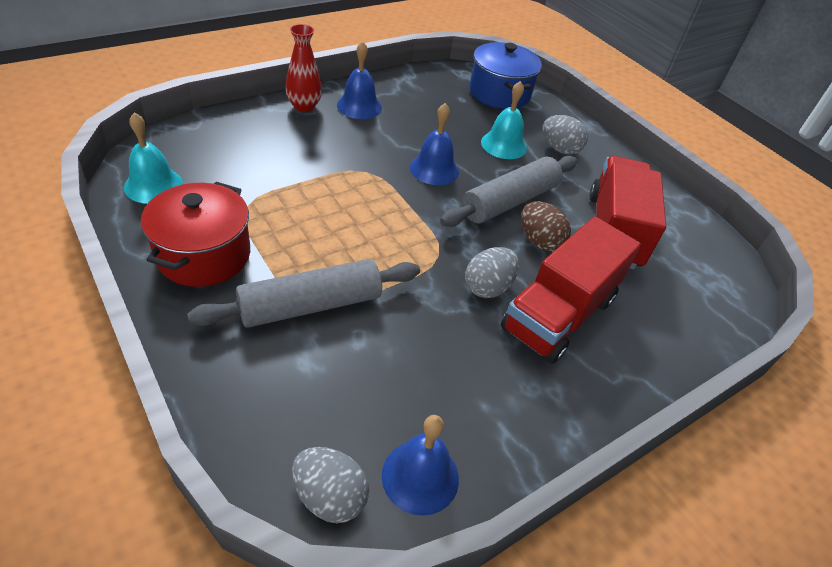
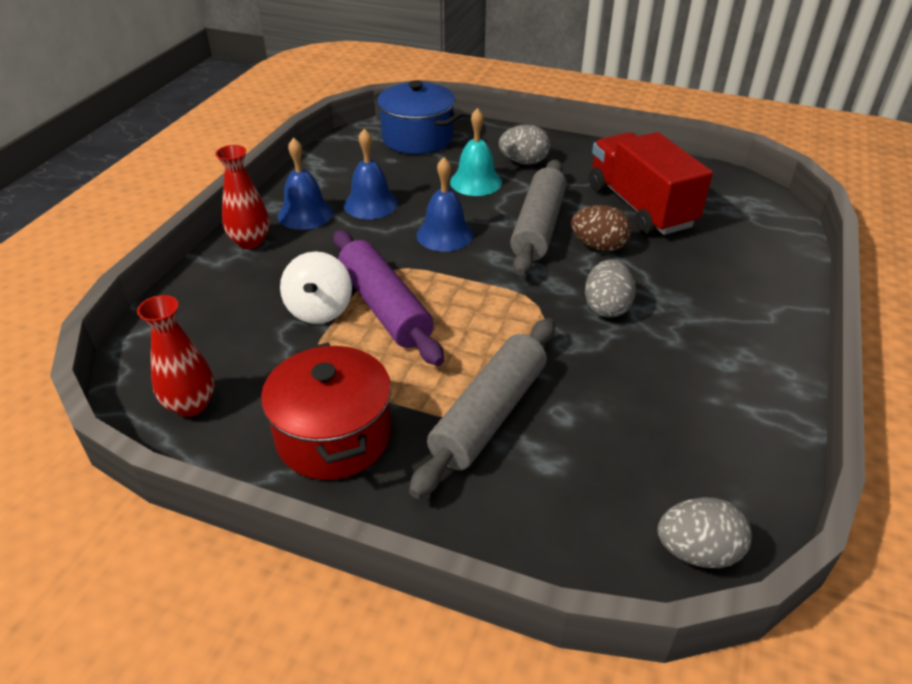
camera: 30 degrees left, 5 degrees down
turquoise bell [124,112,183,204] -> red vase [137,295,215,417]
blue bell [382,415,459,516] -> blue bell moved to [344,128,398,219]
red truck [501,217,641,364] -> none
none -> white spinning top [280,251,352,324]
none -> purple rolling pin [333,230,444,366]

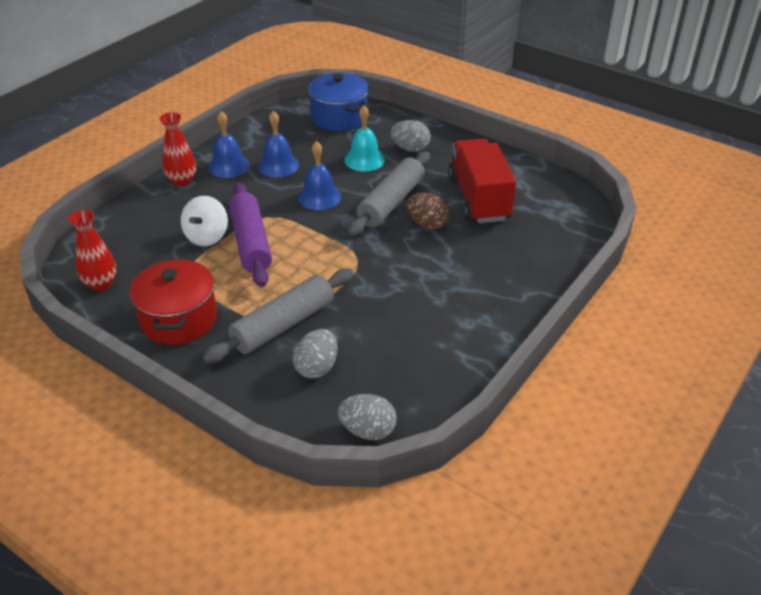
camera: 15 degrees right, 0 degrees up
grey egg [585,259,636,318] -> grey egg moved to [293,329,338,379]

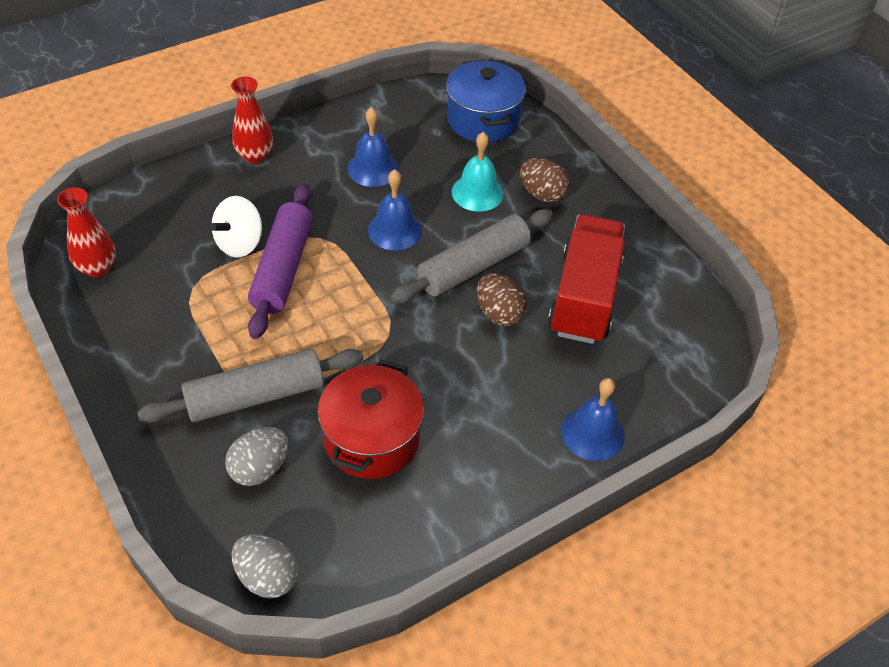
camera: 20 degrees right, 10 degrees up
red pot [129,258,217,345] -> red pot moved to [317,359,424,479]
blue bell [208,111,249,178] -> blue bell moved to [562,378,624,461]
grey egg [390,120,431,152] -> brown egg [520,158,570,202]

